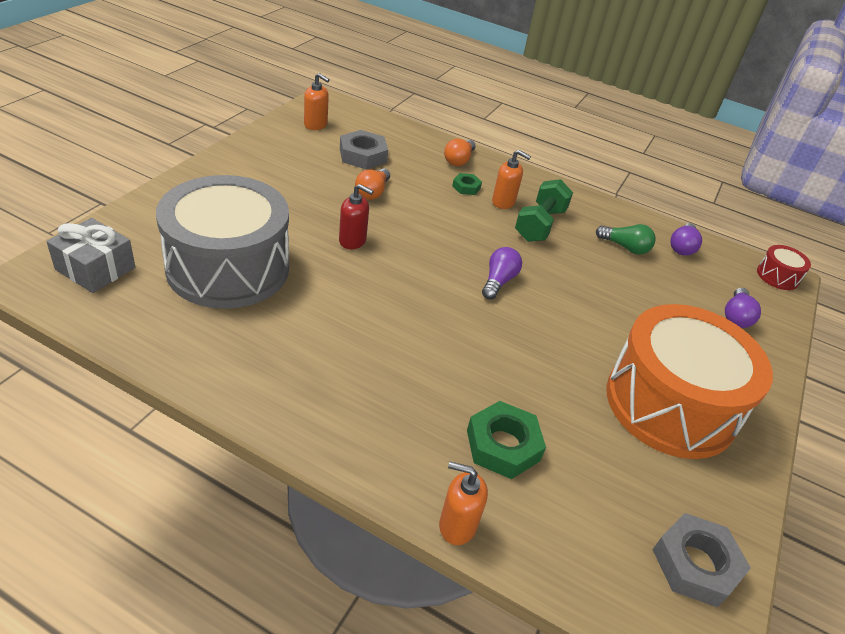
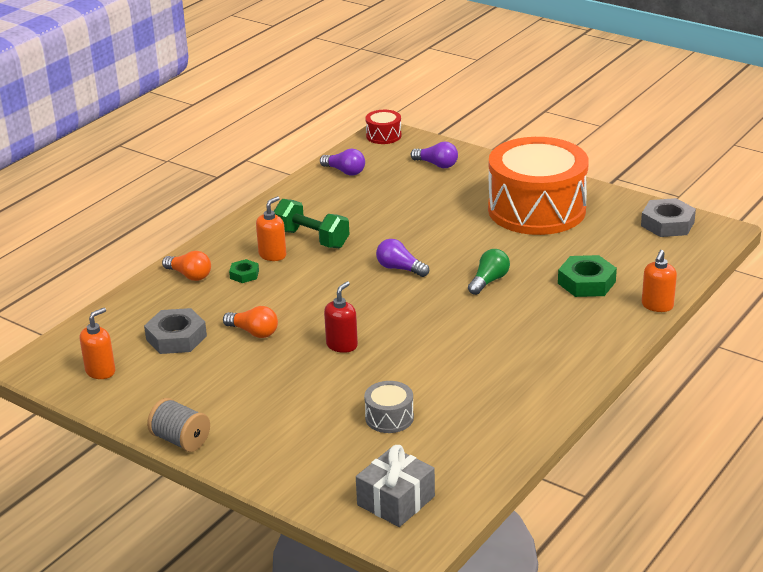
camera: 75 degrees left, 10 degrees down
grey drum [156,175,289,309] -> grey drum [364,381,414,433], size x0.40
green light bulb [596,224,656,255] -> green light bulb moved to [468,249,510,295]
none -> grey spool [147,398,210,452]

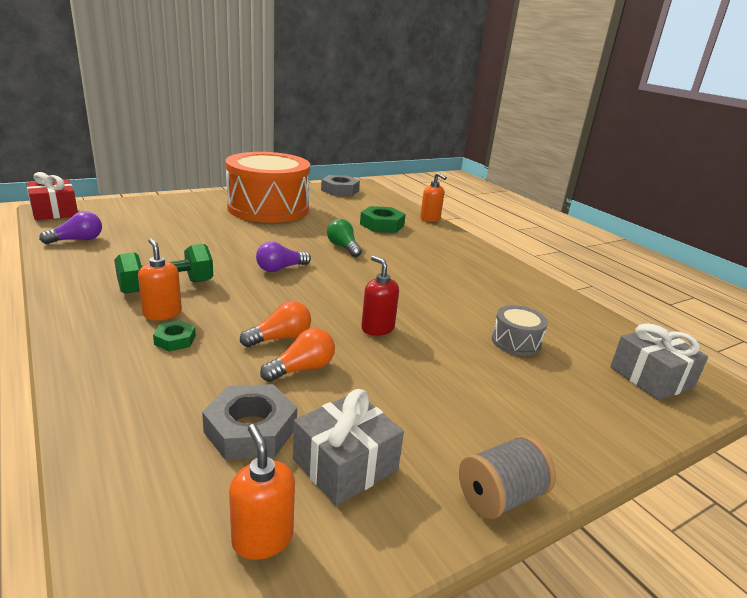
camera: 70 degrees left, 5 degrees down
orange light bulb [162,251,211,281] -> orange light bulb moved to [240,301,311,347]
red drum [365,110,402,144] -> red gift [26,172,78,220]
purple light bulb [410,142,458,168] -> none
none -> grey gift [293,389,404,506]

